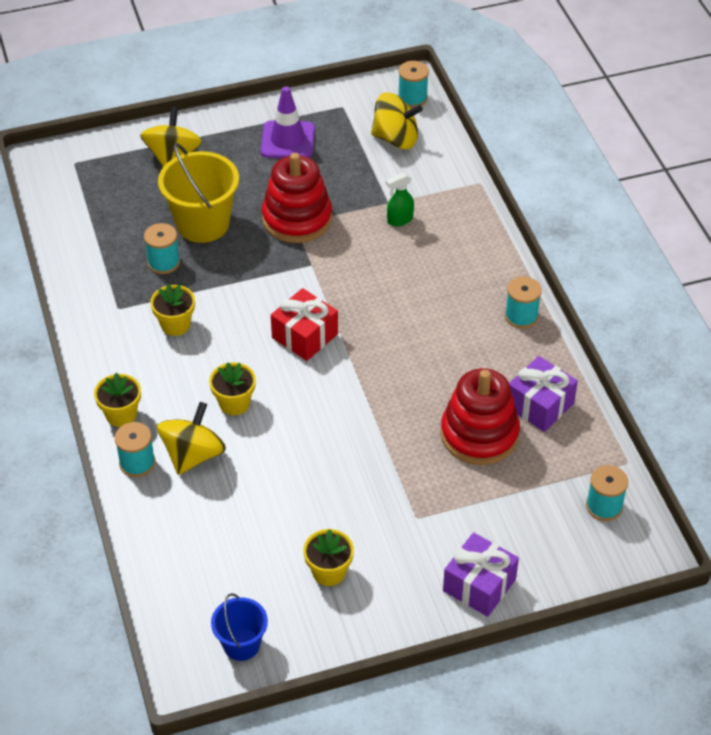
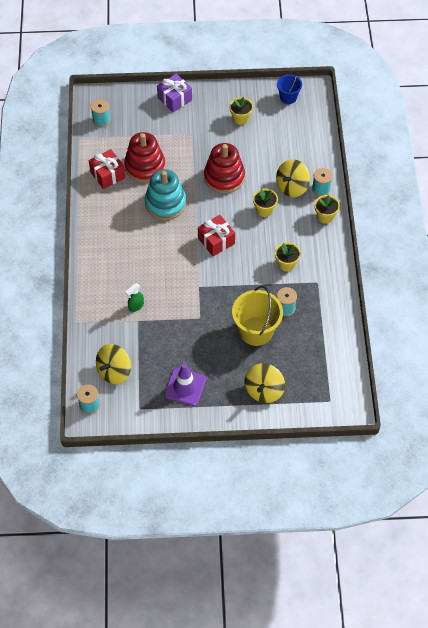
camera: 165 degrees left, 10 degrees up
red stacking toy [262,153,332,243] -> red stacking toy moved to [204,143,245,194]
yellow spinning top [371,93,423,149] -> yellow spinning top turned 75 degrees counterclockwise [96,344,131,384]
green spray bottle [386,172,414,226] -> green spray bottle turned 150 degrees clockwise [125,284,144,312]
turquoise spool [505,276,542,329] -> none
purple gift [509,356,578,432] -> red gift [89,149,126,189]
none -> turquoise stacking toy [145,169,186,220]

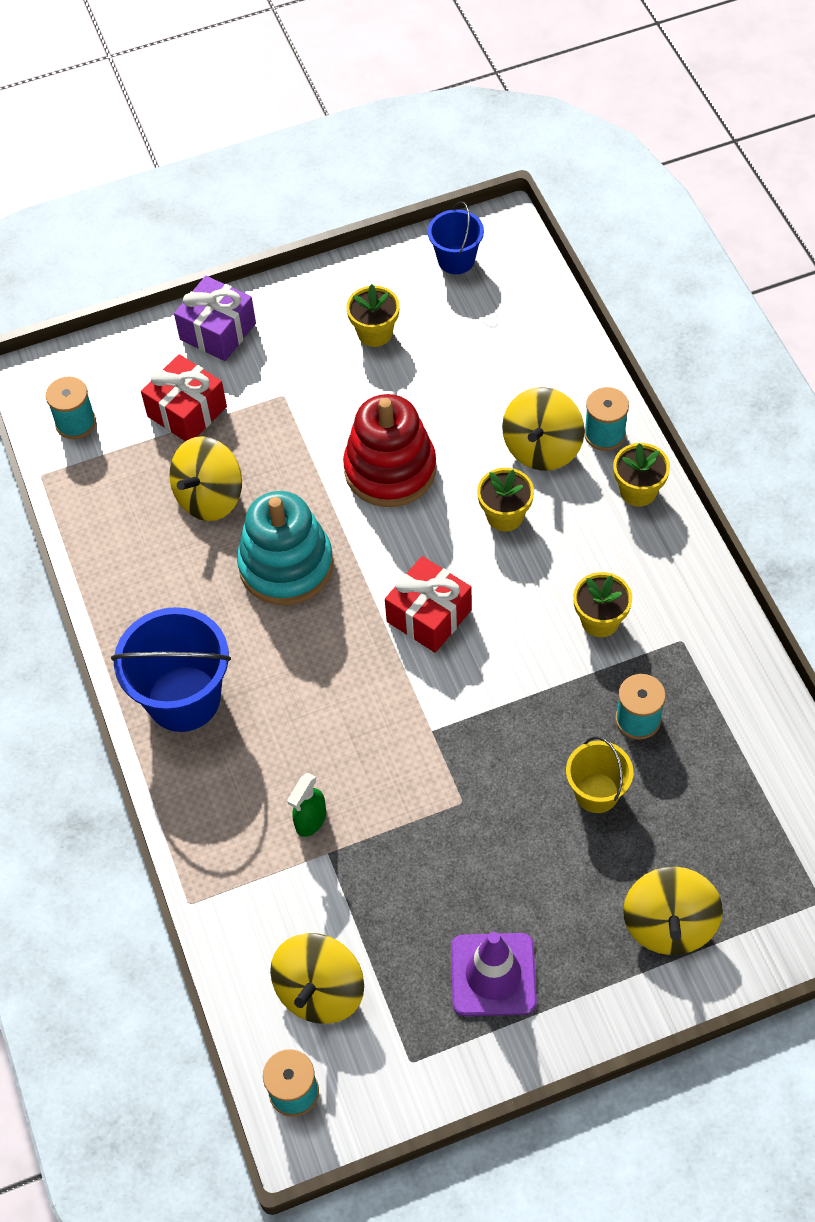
camera: 15 degrees left, 0 degrees up
red gift [89,149,126,189] -> red gift moved to [141,354,227,442]
red stacking toy [124,132,165,183] -> yellow spinning top [169,436,242,521]
yellow bucket [232,286,283,346] -> yellow bucket [566,737,633,813], size x0.57
none -> blue bucket [111,607,231,732]

